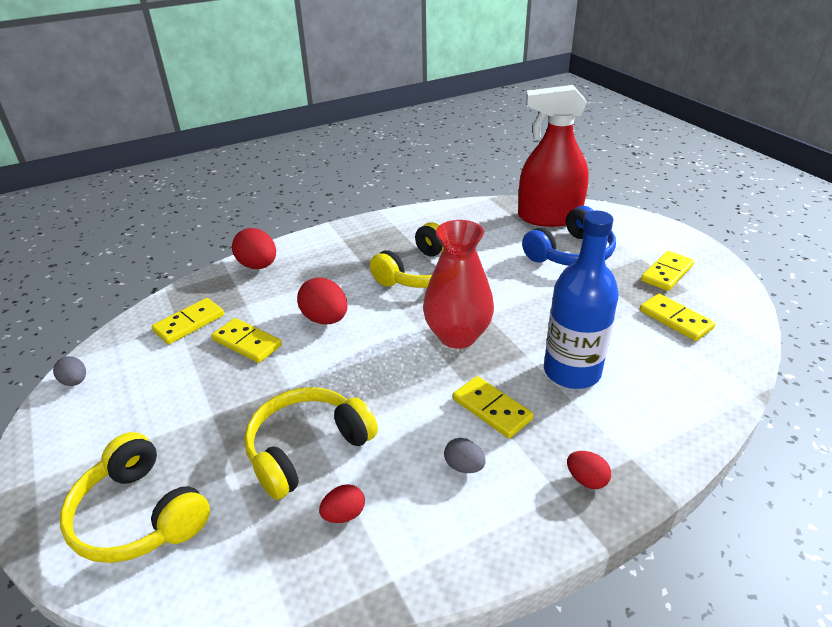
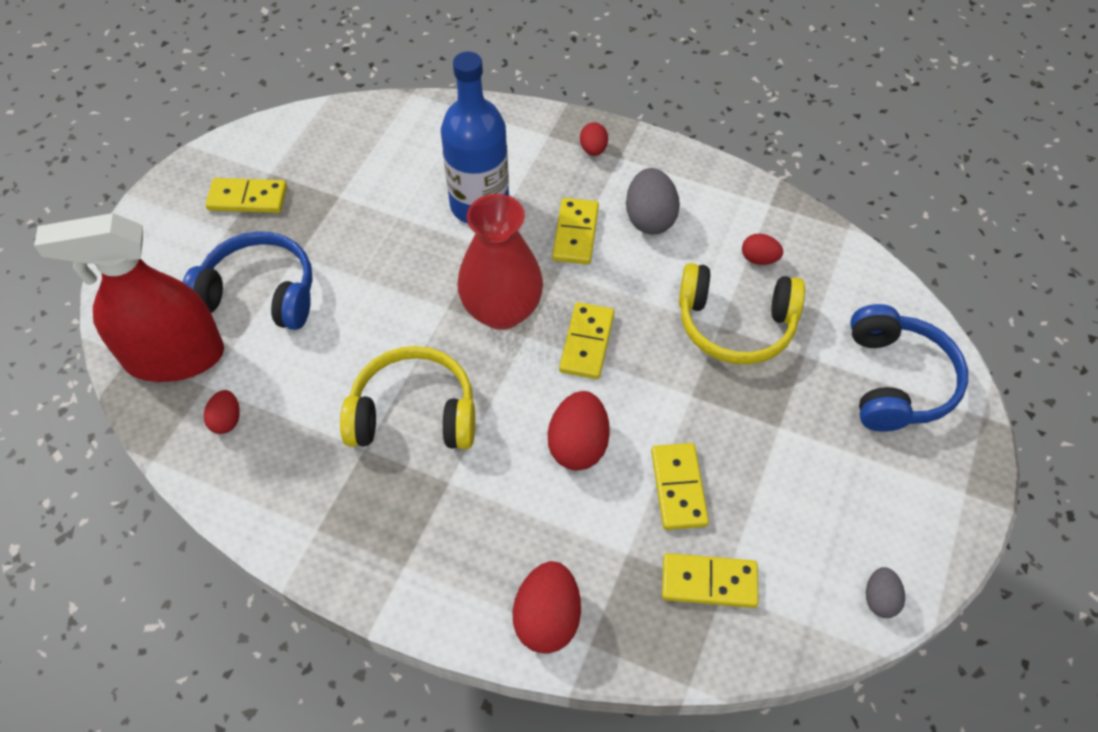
camera: 130 degrees left, 20 degrees up
yellow headphones [60,432,210,563] -> blue headphones [850,304,968,432]
grey egg [444,438,485,473] -> grey egg [626,168,680,235], size x1.76
red spray bottle [518,85,589,227] -> red spray bottle turned 120 degrees clockwise [34,213,224,382]
yellow domino [640,294,715,341] -> yellow domino moved to [559,302,614,379]
none -> red egg [204,390,240,434]

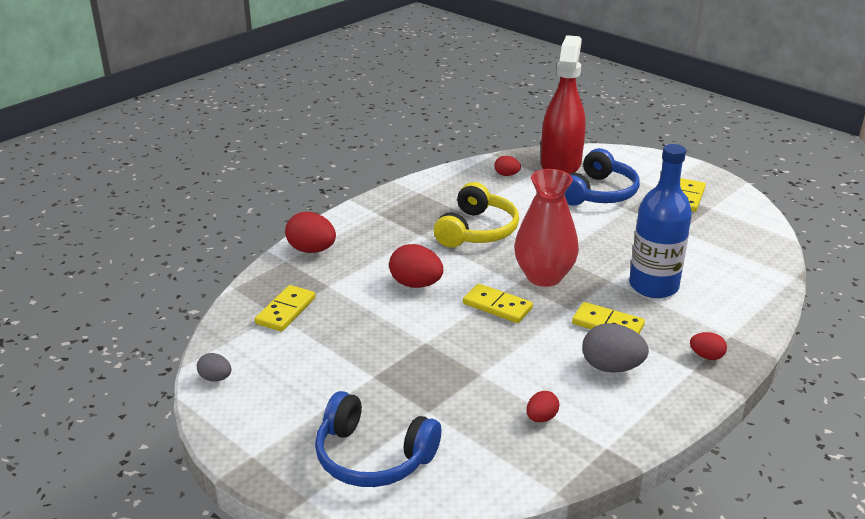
camera: 110 degrees right, 25 degrees down
yellow domino [651,443,709,530] -> none
yellow headphones [679,263,805,364] -> none

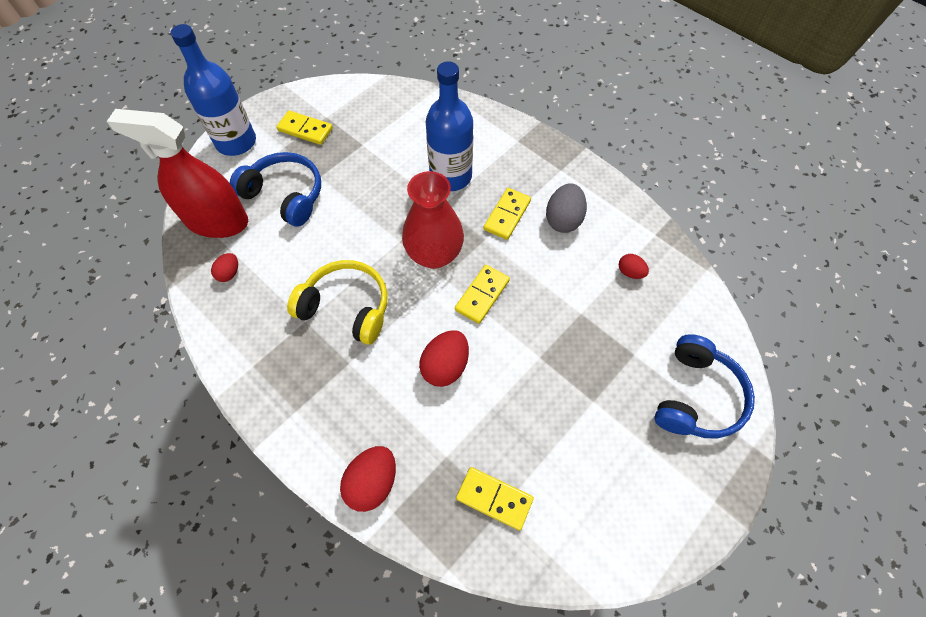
camera: 90 degrees left, 30 degrees up
grey egg [197,353,232,381] -> none
red egg [690,332,727,360] -> none
none -> blue bottle [170,24,256,156]

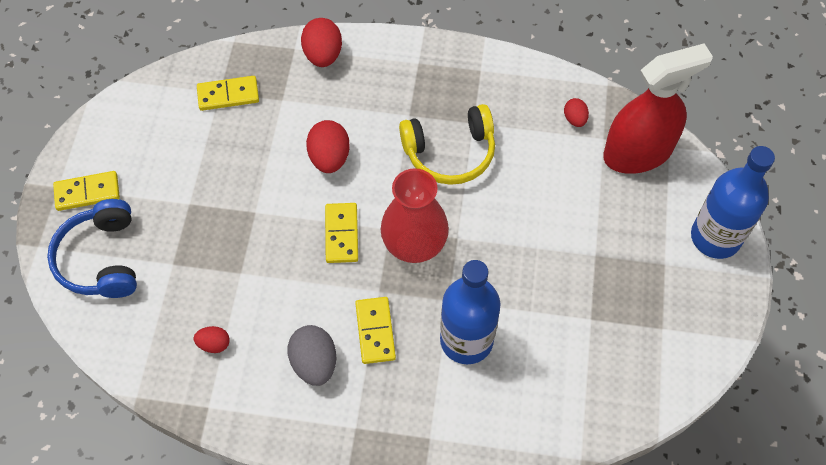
camera: 145 degrees right, 0 degrees up
blue headphones [230,152,321,227] -> none
yellow domino [276,110,333,145] -> yellow domino moved to [53,171,120,211]

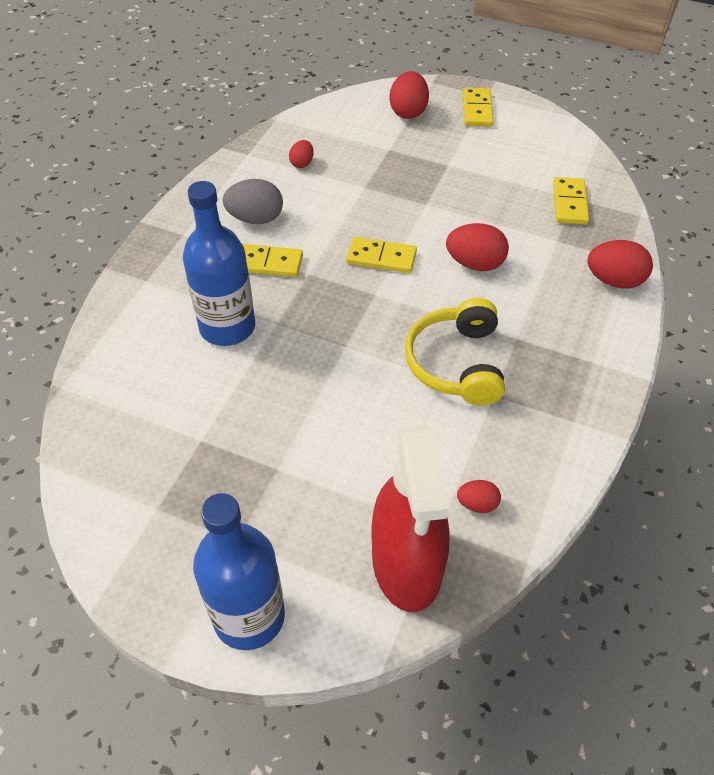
camera: 105 degrees right, 10 degrees down
blue headphones [47,199,137,298] -> red egg [389,71,429,119]
red vase [381,168,449,263] -> none

